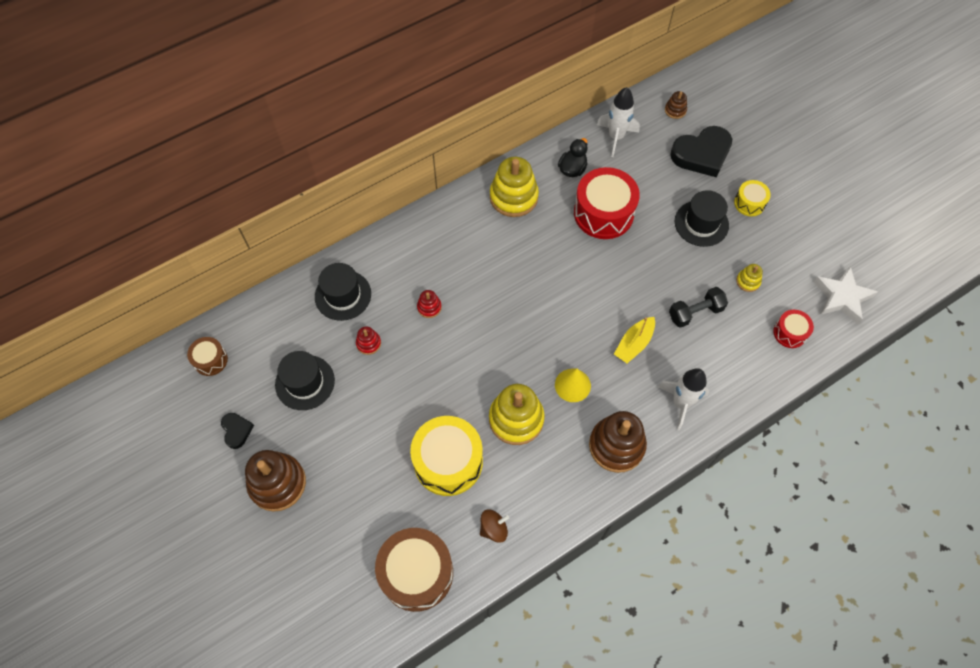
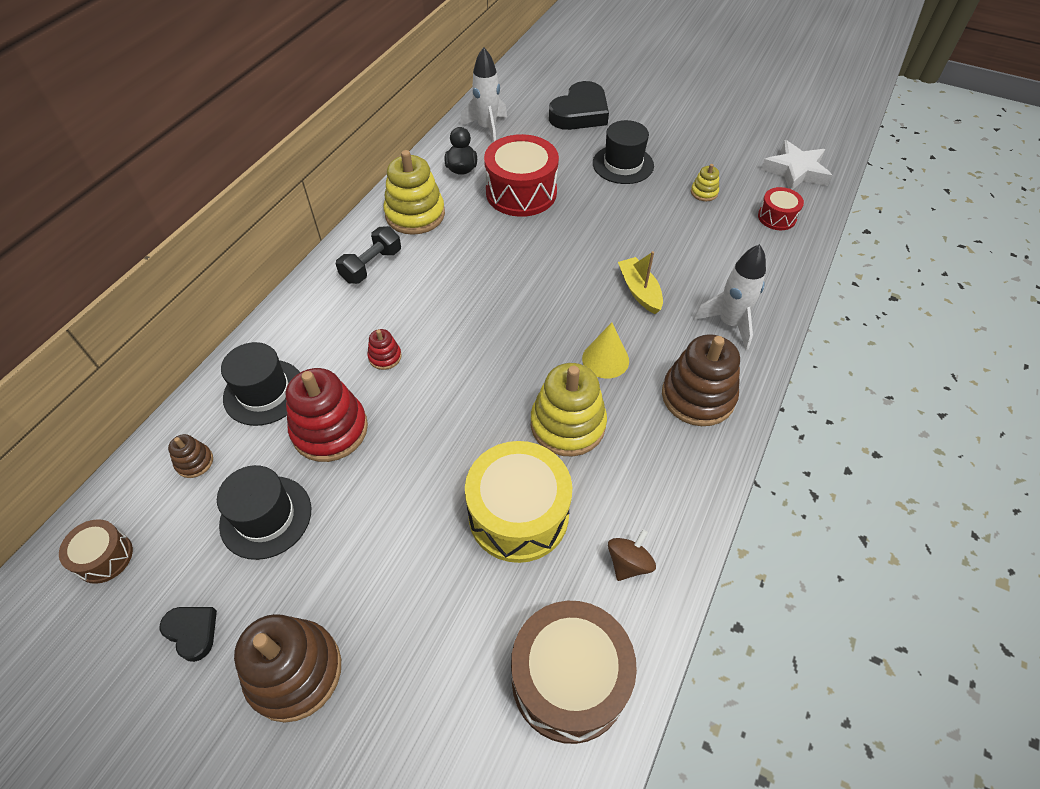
camera: 30 degrees left, 10 degrees down
red stacking toy [356,326,381,355] -> red stacking toy [286,368,368,462], size x2.13
yellow boat [614,317,655,363] -> yellow boat turned 150 degrees clockwise [618,251,663,314]
brown stacking toy [665,91,687,119] -> brown stacking toy moved to [168,434,213,478]
black dumbbell [669,287,728,328] -> black dumbbell moved to [336,226,401,284]
yellow drum [734,180,771,216] -> none

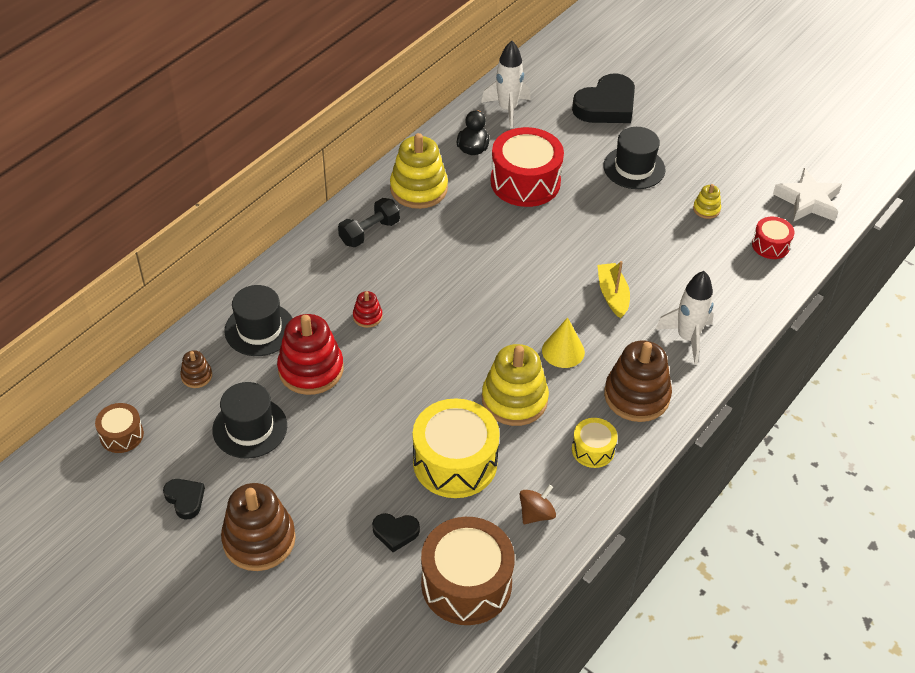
camera: 10 degrees right, 5 degrees down
none -> black heart [372,513,420,552]
none -> yellow drum [572,418,618,468]

